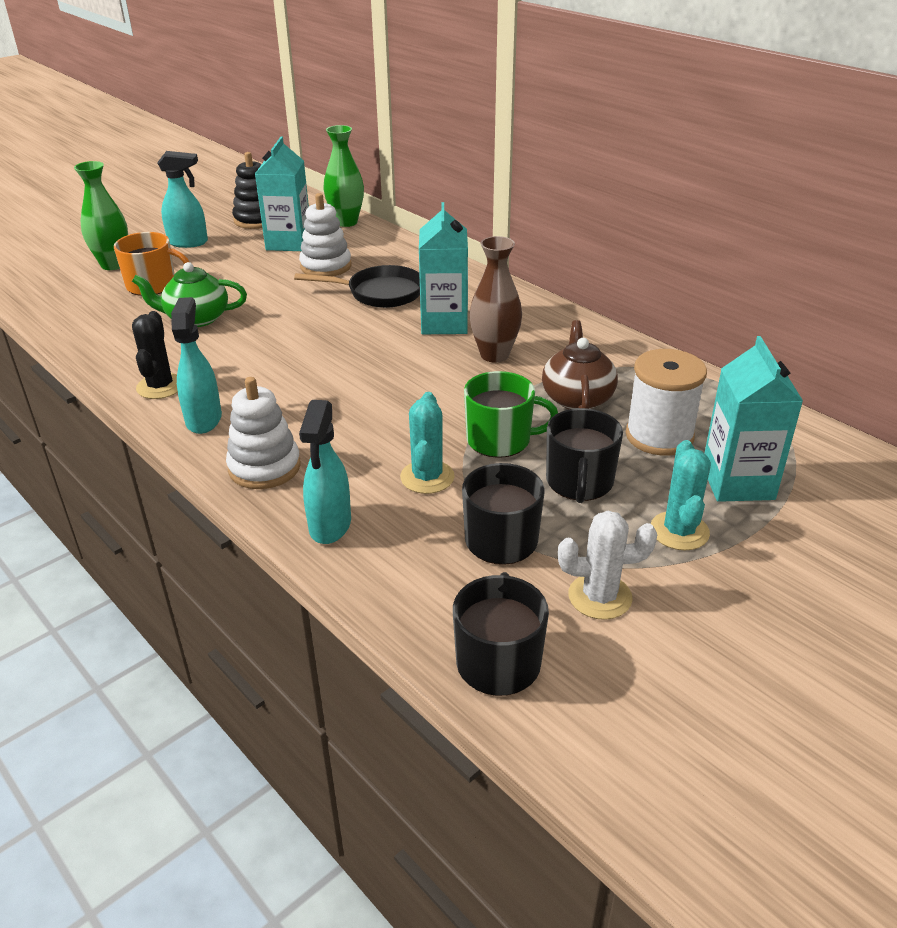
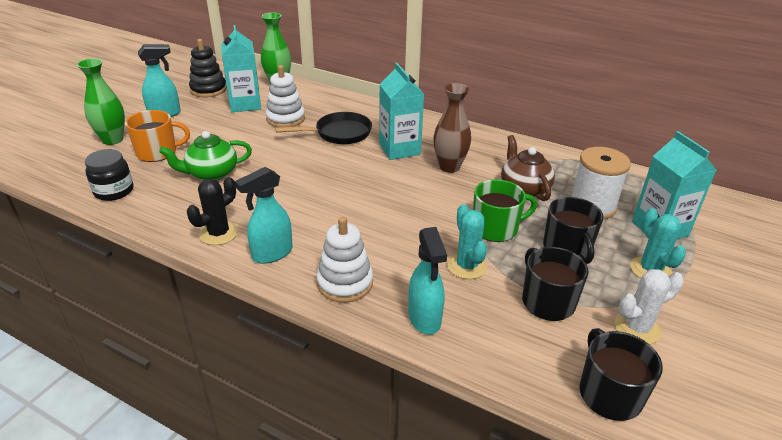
camera: 20 degrees left, 0 degrees up
black cactus [132,311,178,399] -> black cactus turned 60 degrees clockwise [187,177,238,245]
turquoise spray bottle [171,297,222,434] -> turquoise spray bottle turned 105 degrees counterclockwise [235,167,293,264]
none -> black jar [85,149,134,201]

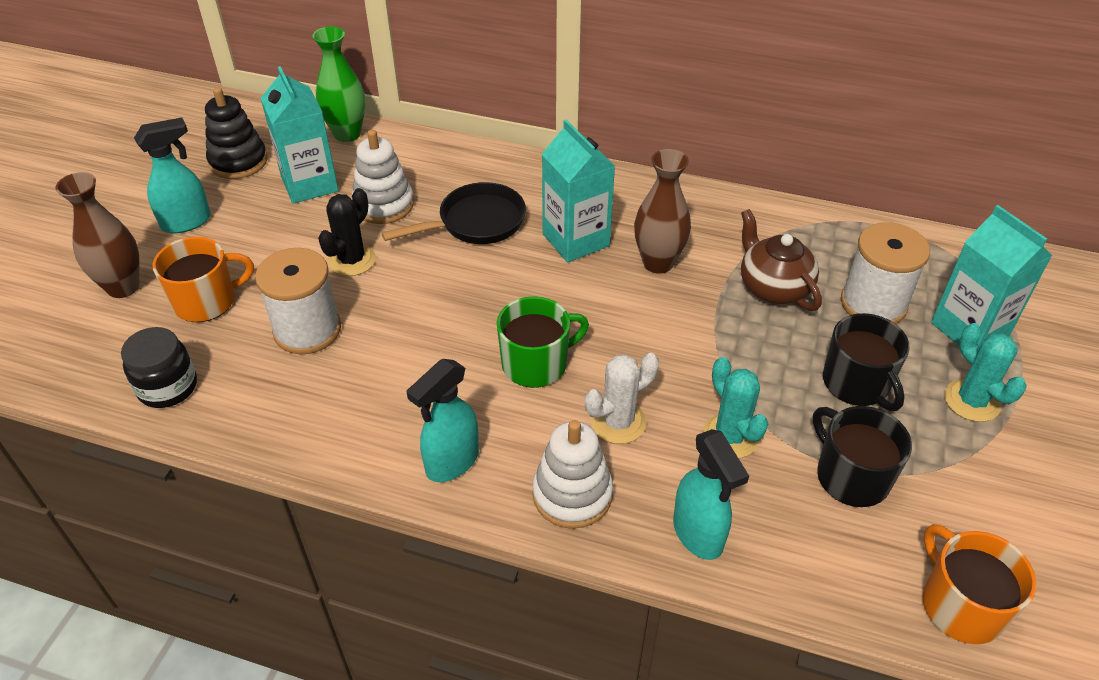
camera: 10 degrees left, 10 degrees up
green vase [77,58,125,145] -> brown vase [55,172,140,298]
green teapot [159,131,252,180] -> white spool [255,248,341,354]
black cactus [187,177,238,245] -> black cactus moved to [318,188,376,276]
green mug [473,179,537,242] -> green mug moved to [497,296,589,388]
black mug [579,328,663,421] -> orange mug [923,524,1036,644]
white cactus [615,269,684,345] -> white cactus moved to [585,353,659,444]

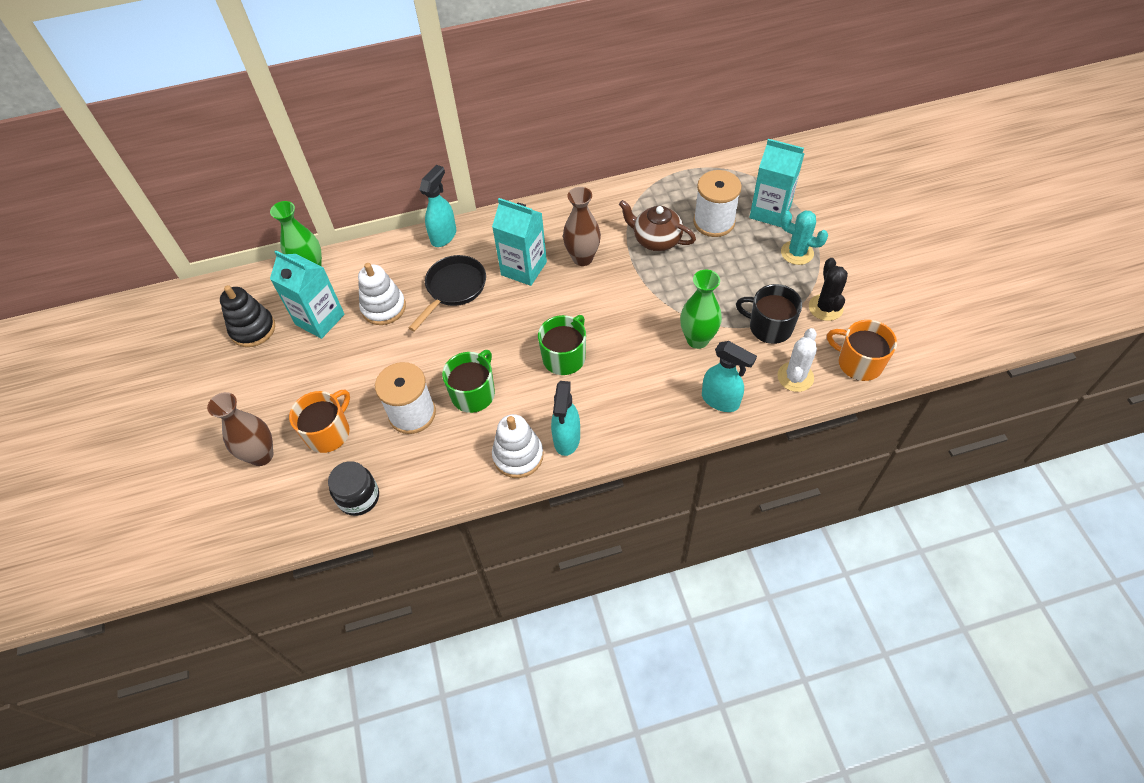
camera: 30 degrees left, 10 degrees up
turquoise spray bottle [134,117,211,233] -> turquoise spray bottle moved to [419,165,456,247]
black cactus [318,188,376,276] -> black cactus moved to [809,258,848,321]
white stacking toy [532,420,613,529] -> white stacking toy moved to [492,414,543,478]
white cactus [585,353,659,444] -> white cactus moved to [777,328,817,392]
turquoise cactus [702,357,769,458] -> green vase [680,270,722,349]
black mug [823,313,910,411] -> none
none -> green mug [442,350,495,413]

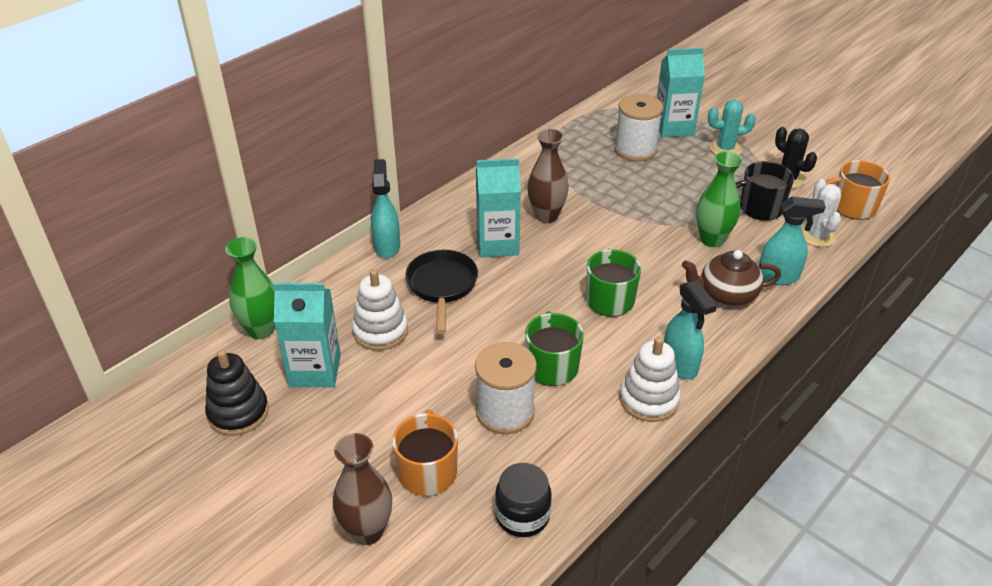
camera: 35 degrees left, 15 degrees down
brown teapot [619,200,696,251] -> brown teapot moved to [682,250,781,306]

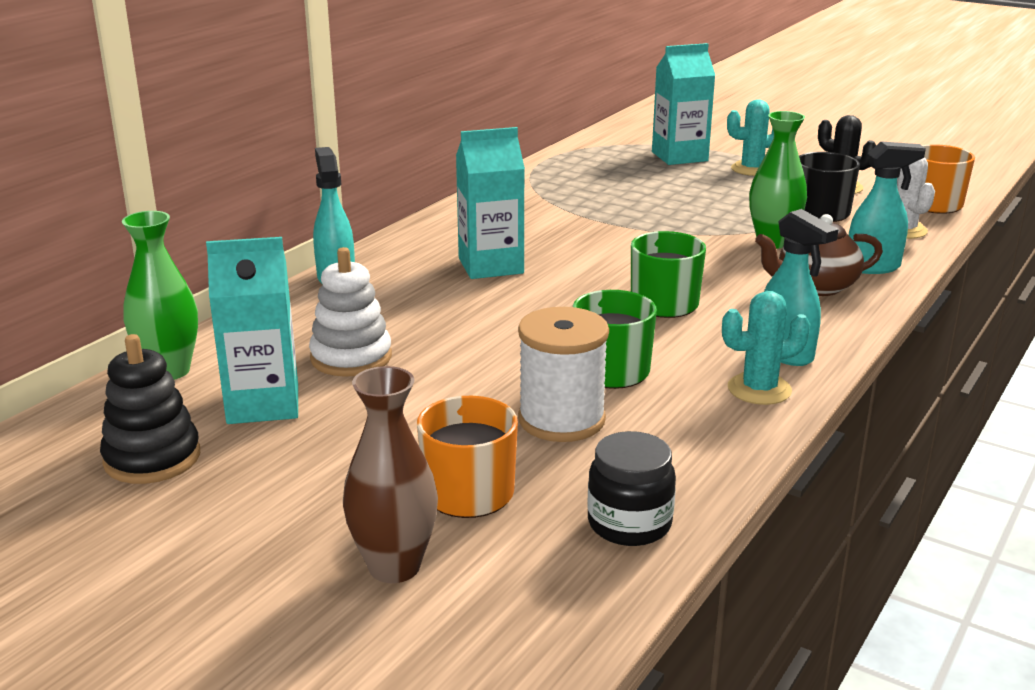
camera: 10 degrees left, 15 degrees down
black pan [405,250,478,334] -> none
brown vase [527,129,569,223] -> none
white spool [614,94,663,162] -> none
white stacking toy [620,337,681,422] -> turquoise cactus [722,291,810,405]

